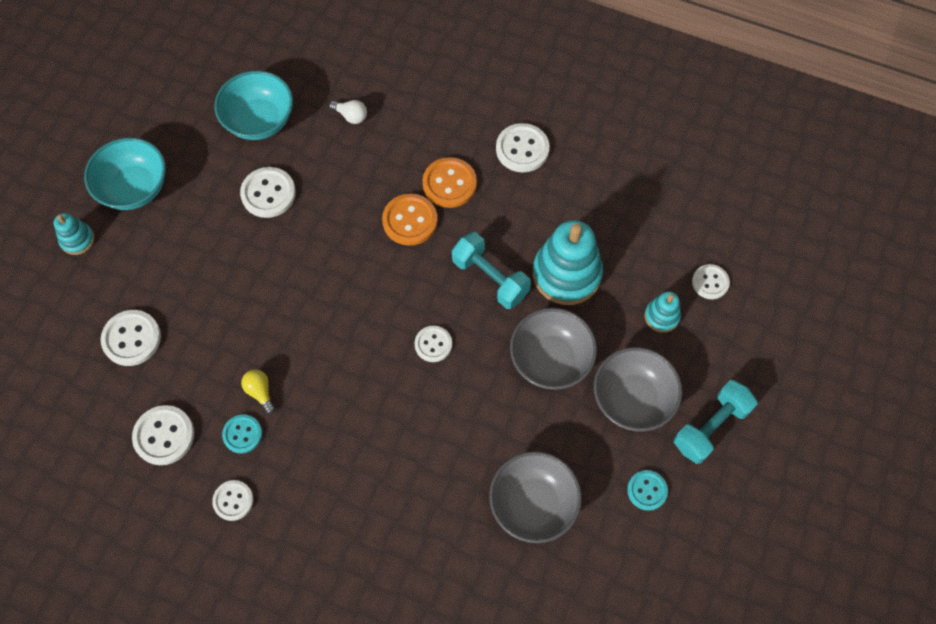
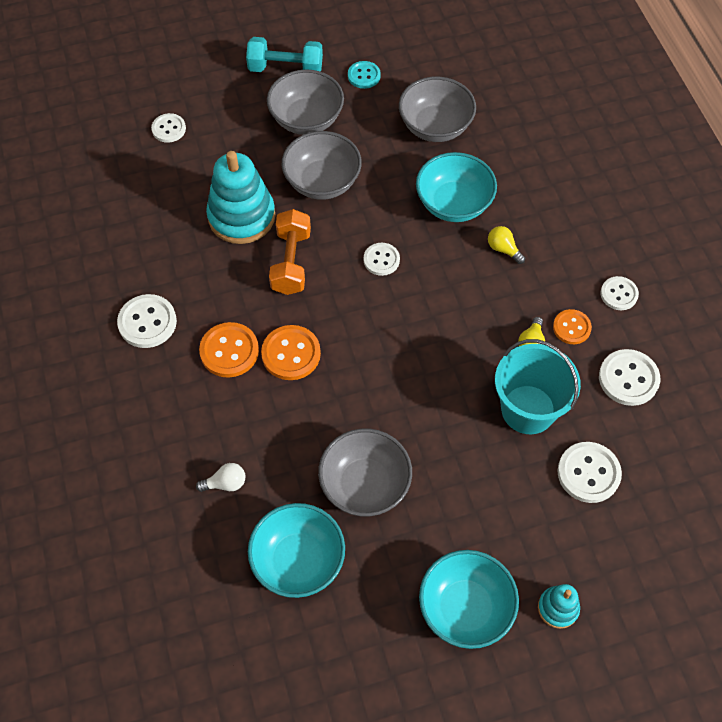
camera: 130 degrees left, 5 degrees down
turquoise button [222,414,262,453] -> orange button [553,309,592,344]
white button [240,167,296,218] -> grey bowl [318,429,412,516]
white light bulb [329,100,367,124] -> white light bulb turned 90 degrees clockwise [196,463,245,492]
turquoise dumbbell [452,232,531,309] -> orange dumbbell [269,209,311,295]
turquoise stacking toy [645,291,681,333] -> none
none -> turquoise bowl [416,152,497,222]
none -> yellow light bulb [488,226,525,264]
none -> turquoise bucket [495,339,581,434]

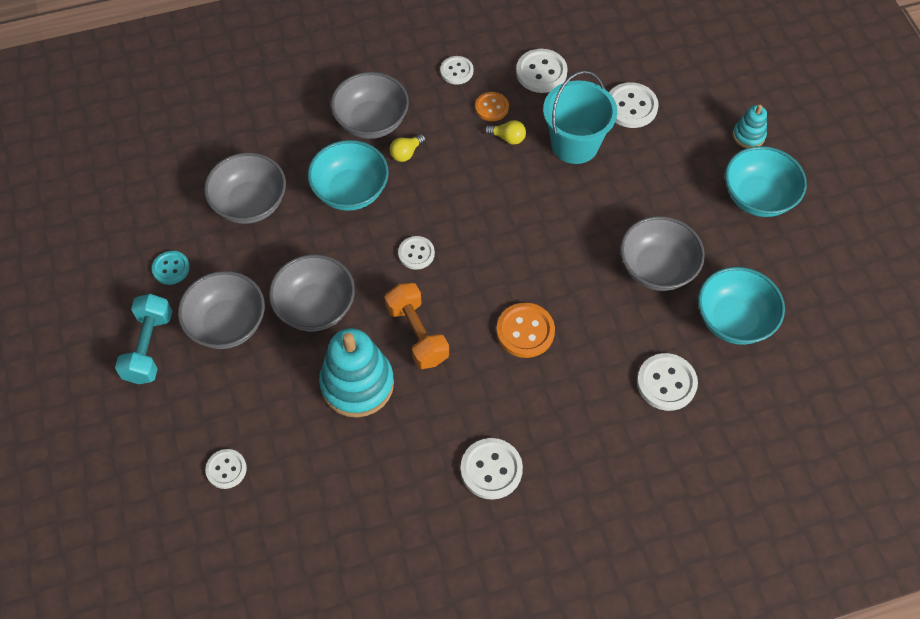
camera: 90 degrees left, 0 degrees up
white light bulb [196,463,245,492] -> white button [637,353,698,411]
orange button [199,322,259,378] -> none
orange dumbbell [269,209,311,295] -> orange dumbbell turned 60 degrees clockwise [385,283,449,369]
none -> grey bowl [331,72,409,139]

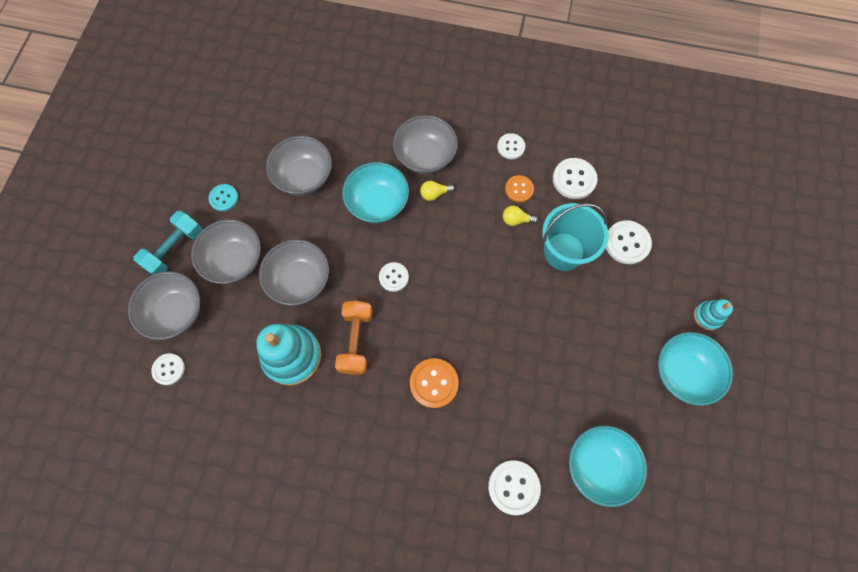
camera: 30 degrees right, 10 degrees up
white button [461,438,523,500] -> none
yellow light bulb [484,120,526,145] -> yellow light bulb turned 135 degrees clockwise [503,206,538,226]
grey bowl [620,216,705,291] -> grey bowl moved to [128,271,200,340]

